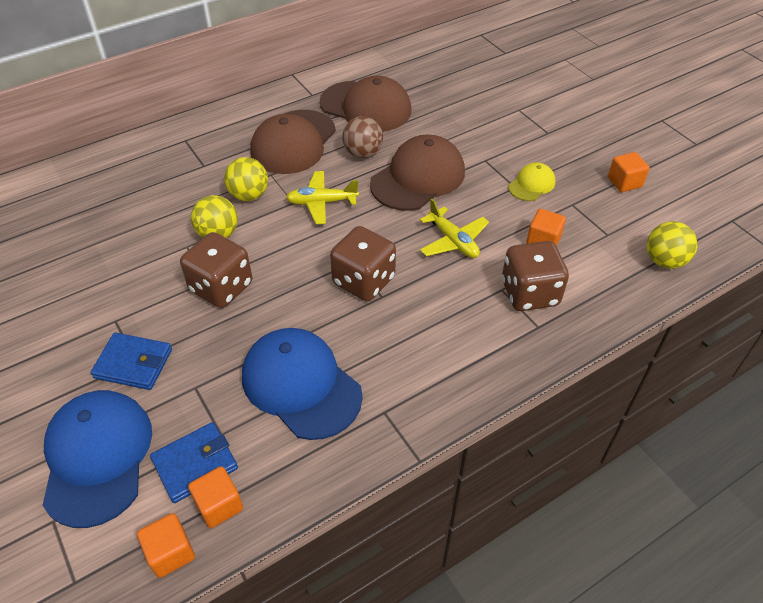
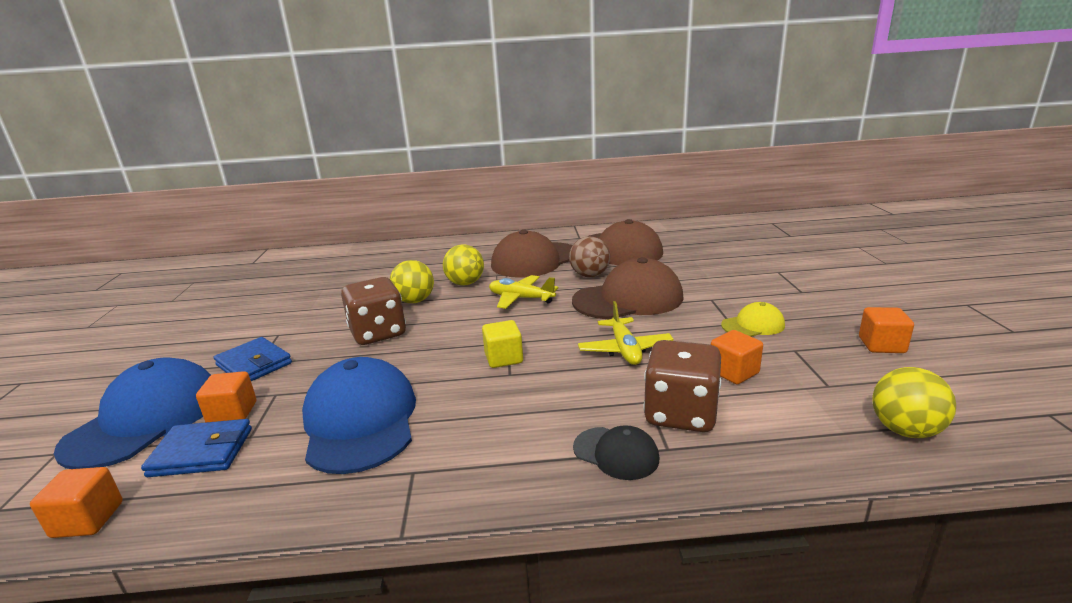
camera: 30 degrees right, 25 degrees down
orange cube [188,466,243,528] -> orange cube moved to [196,371,256,422]
brown dice [330,226,396,301] -> yellow cube [482,320,523,368]
none -> black cap [573,425,659,480]

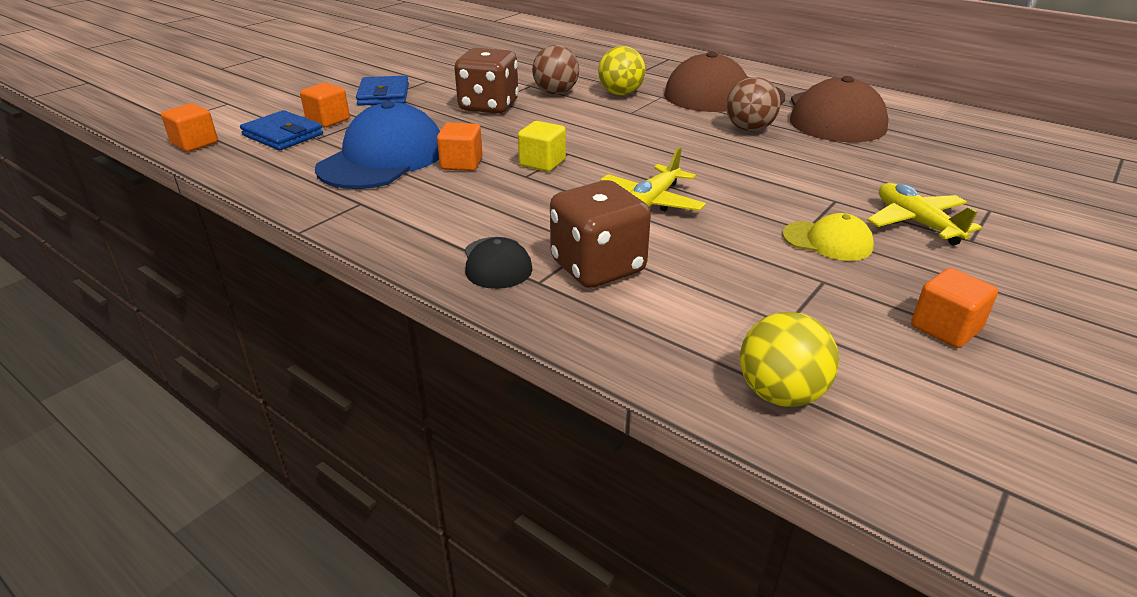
camera: 40 degrees right, 10 degrees up
blue cap [54,357,211,469] -> none
yellow ball [390,260,434,303] -> brown ball [532,45,579,94]
yellow plane [489,275,558,309] -> yellow plane moved to [867,183,982,245]
brown cap [572,257,684,319] -> none
orange cube [711,330,763,384] -> orange cube moved to [437,123,483,171]

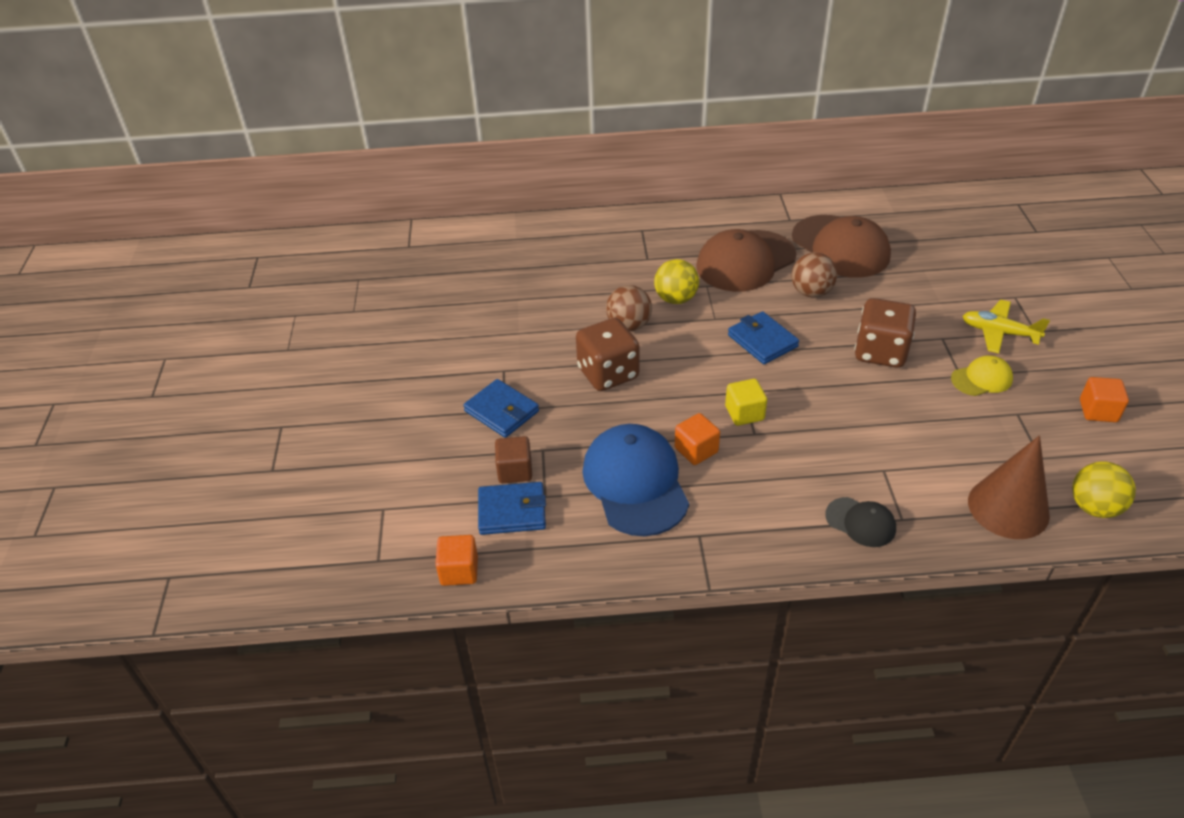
camera: 40 degrees left, 10 degrees up
orange cube [300,83,350,127] -> brown cube [495,436,532,483]
brown dice [550,180,651,288] -> brown dice moved to [854,298,916,368]
yellow plane [600,147,706,211] -> none
none -> blue wallet [728,311,799,364]
none -> brown cone [968,435,1050,539]

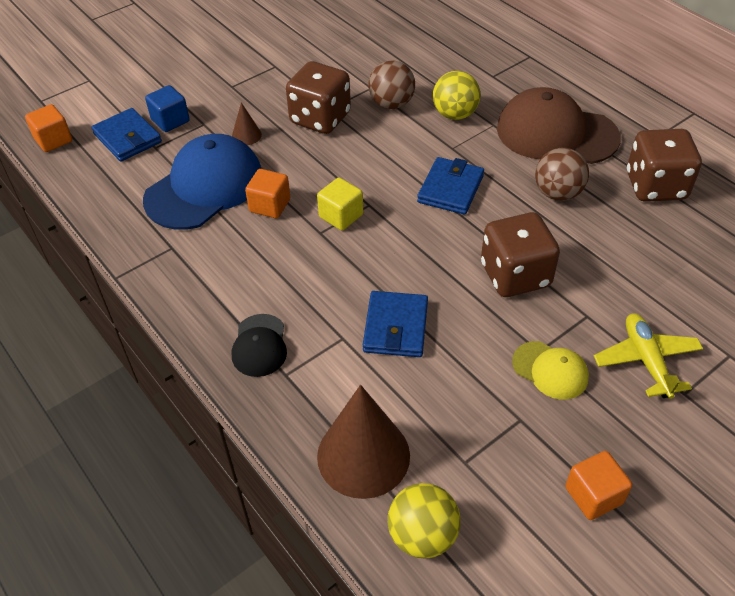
camera: 55 degrees right, 5 degrees up
blue wallet [463,379,539,438] -> blue wallet moved to [363,291,428,357]
brown cube [495,436,532,483] -> blue cube [145,85,190,132]
brown cap [792,215,891,278] -> brown dice [627,129,702,202]
none -> brown cone [232,102,262,145]

